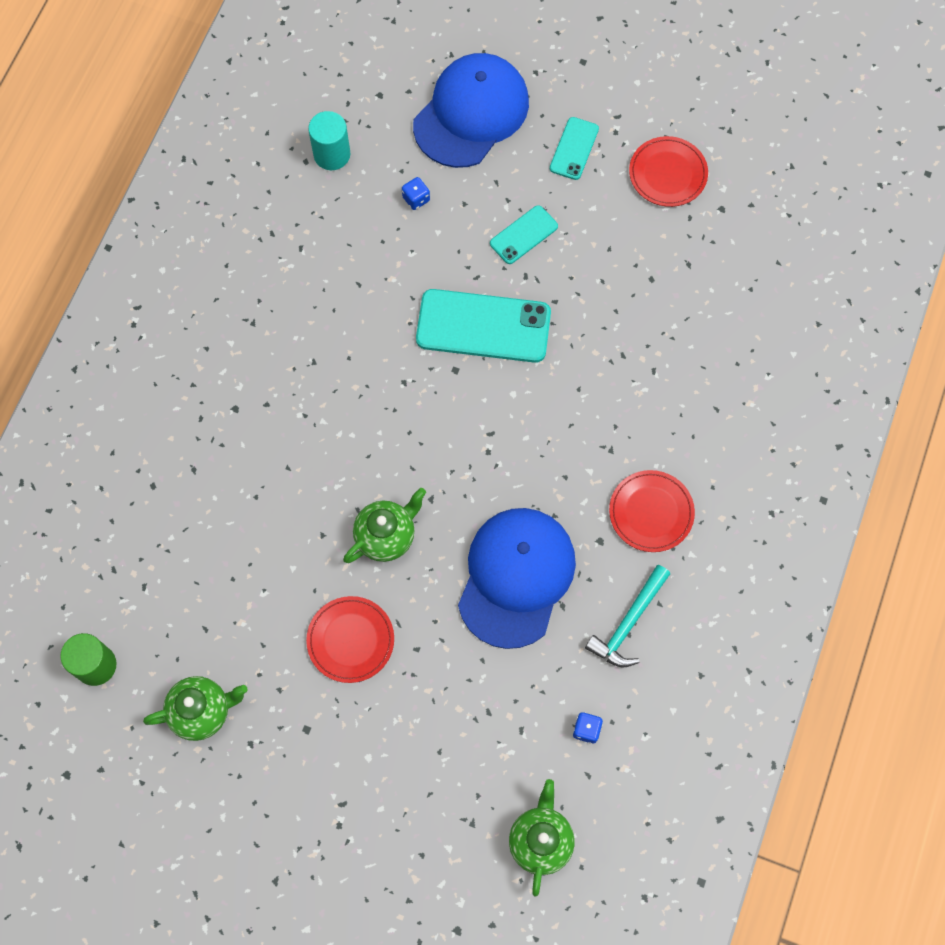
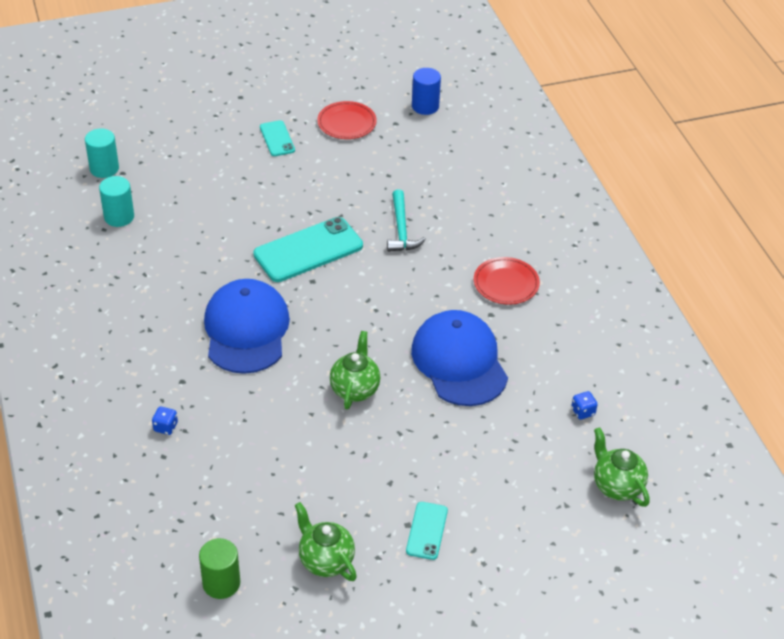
camera: 40 degrees left, 25 degrees down
green teapot [143,676,248,741] -> green teapot turned 75 degrees counterclockwise [295,502,357,581]
red plate [306,596,394,683] -> none
blue dice [402,177,430,210] -> blue dice moved to [152,407,178,435]
blue cap [413,53,529,168] -> blue cap moved to [204,279,290,374]
turquoise phone [490,205,558,264] -> turquoise phone moved to [406,502,448,560]
turquoise hammer [585,565,670,668] -> turquoise hammer moved to [387,189,426,252]
none -> turquoise cylinder [85,128,119,178]
none -> blue cylinder [412,68,441,115]

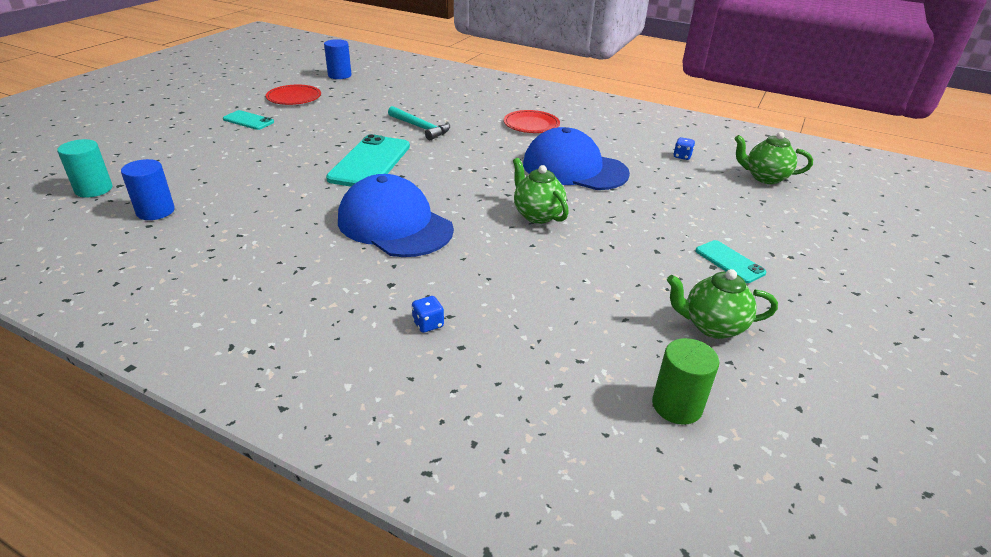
camera: 45 degrees left, 10 degrees down
turquoise cylinder [99,176,134,227] -> blue cylinder [121,159,175,220]

